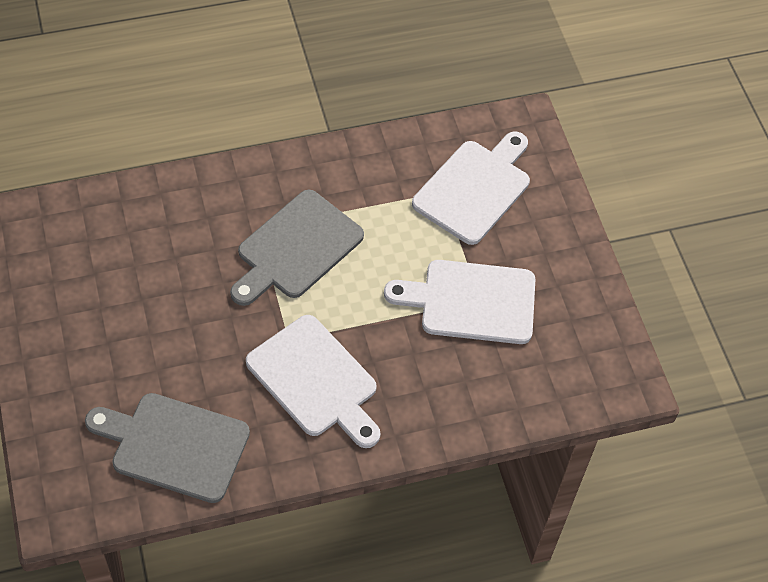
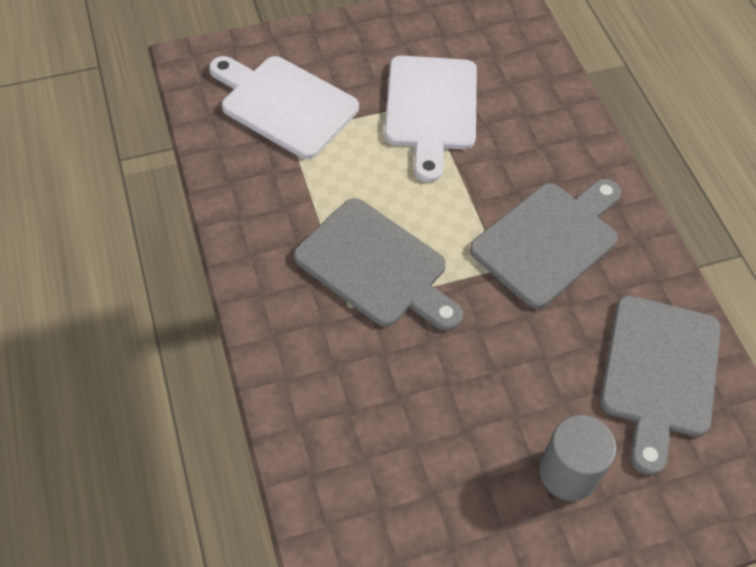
camera: 90 degrees left, 0 degrees up
white cutting board [246,315,381,448] -> grey cutting board [470,179,621,309]
none -> grey cylinder [539,415,617,501]

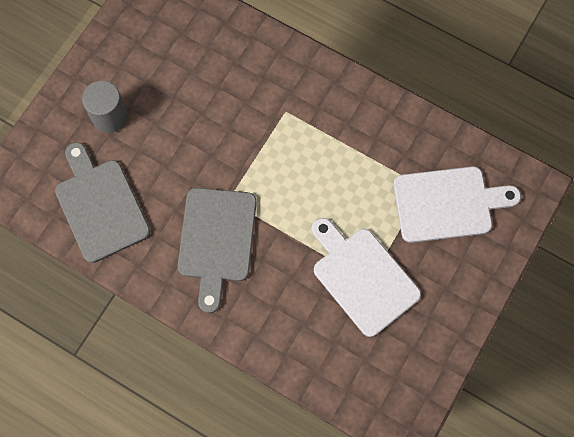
camera: 140 degrees right, 15 degrees up
grey cutting board [294,198,463,331] -> none

